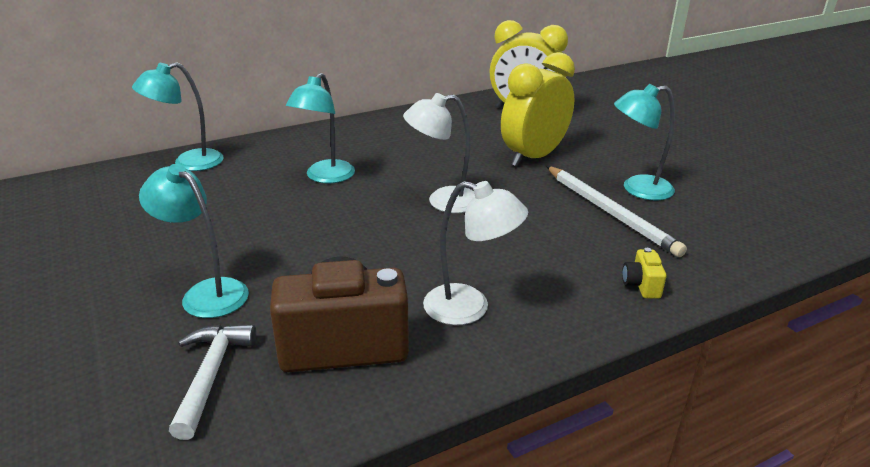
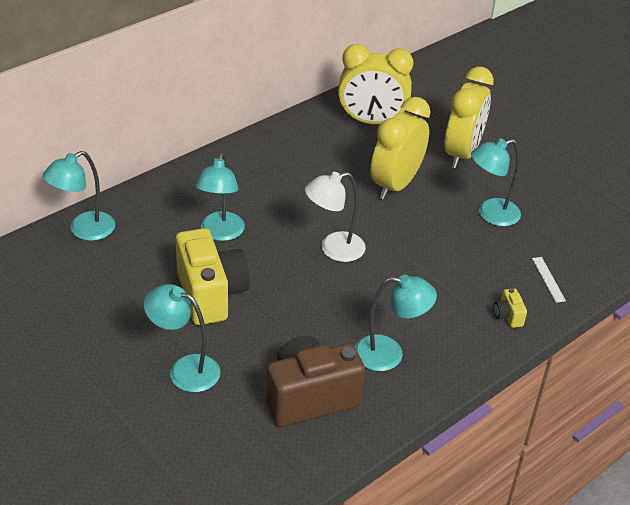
camera: 15 degrees left, 10 degrees up
white hammer [169,325,256,440] -> none
white lamp [423,181,528,325] -> turquoise lamp [355,275,437,371]
white pencil [546,166,687,257] -> none
none -> yellow camera [176,228,250,325]
none -> yellow clock [444,67,494,169]
none -> white ruler [532,257,566,303]

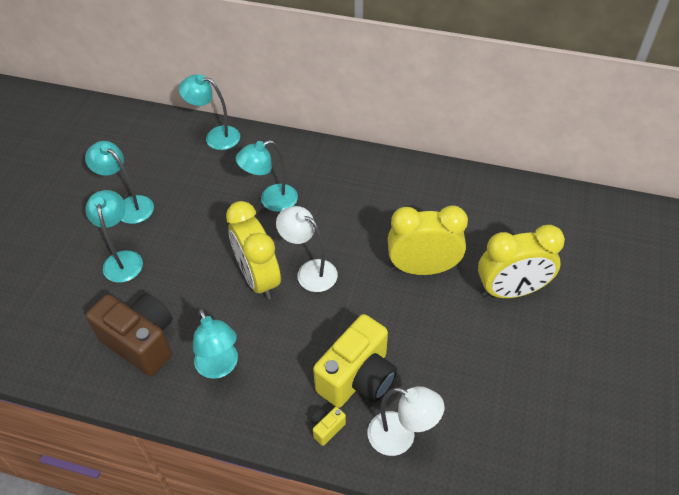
camera: 60 degrees right, 10 degrees up
yellow camera [176,228,250,325] -> yellow camera moved to [313,314,397,408]
yellow clock [338,44,413,124] -> yellow clock moved to [226,201,281,300]
turquoise lamp [471,139,521,226] -> turquoise lamp moved to [85,141,154,224]
white ruler [532,257,566,303] -> white lamp [368,386,444,456]

